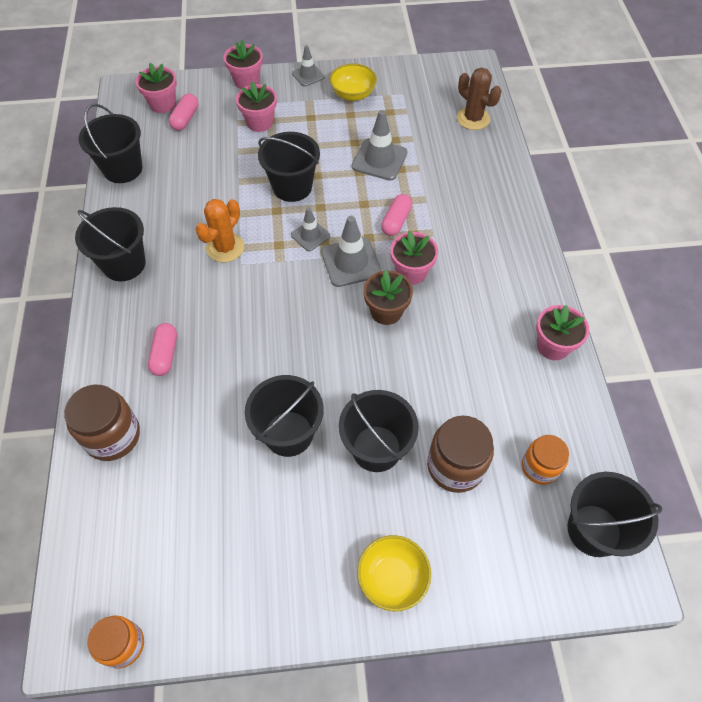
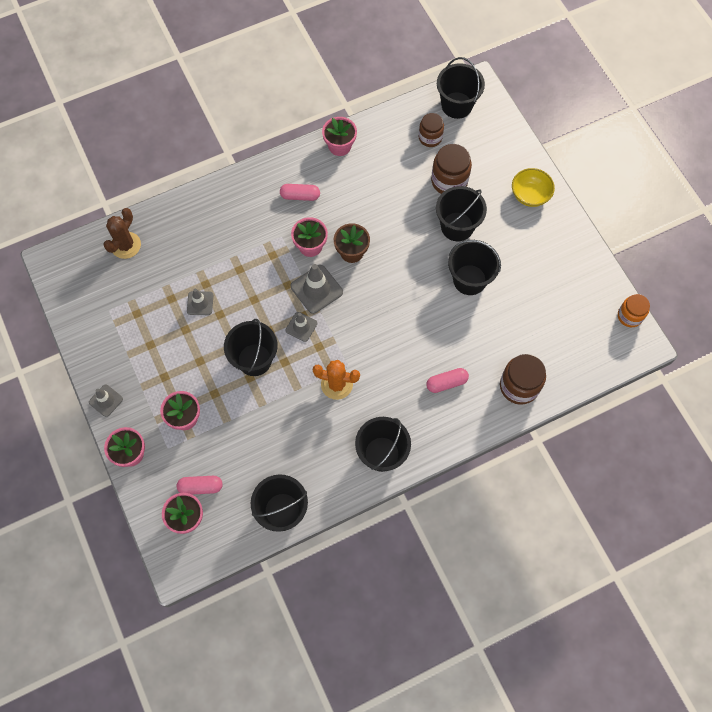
camera: 110 degrees left, 10 degrees up
yellow bowl [330,64,377,101] -> none
grey traffic cone [352,110,408,181] -> grey traffic cone [187,289,213,315], size x0.61
pink capsule [381,194,412,236] -> pink capsule moved to [280,184,320,201]
orange jar [522,435,569,485] -> brown jar [419,113,444,147]

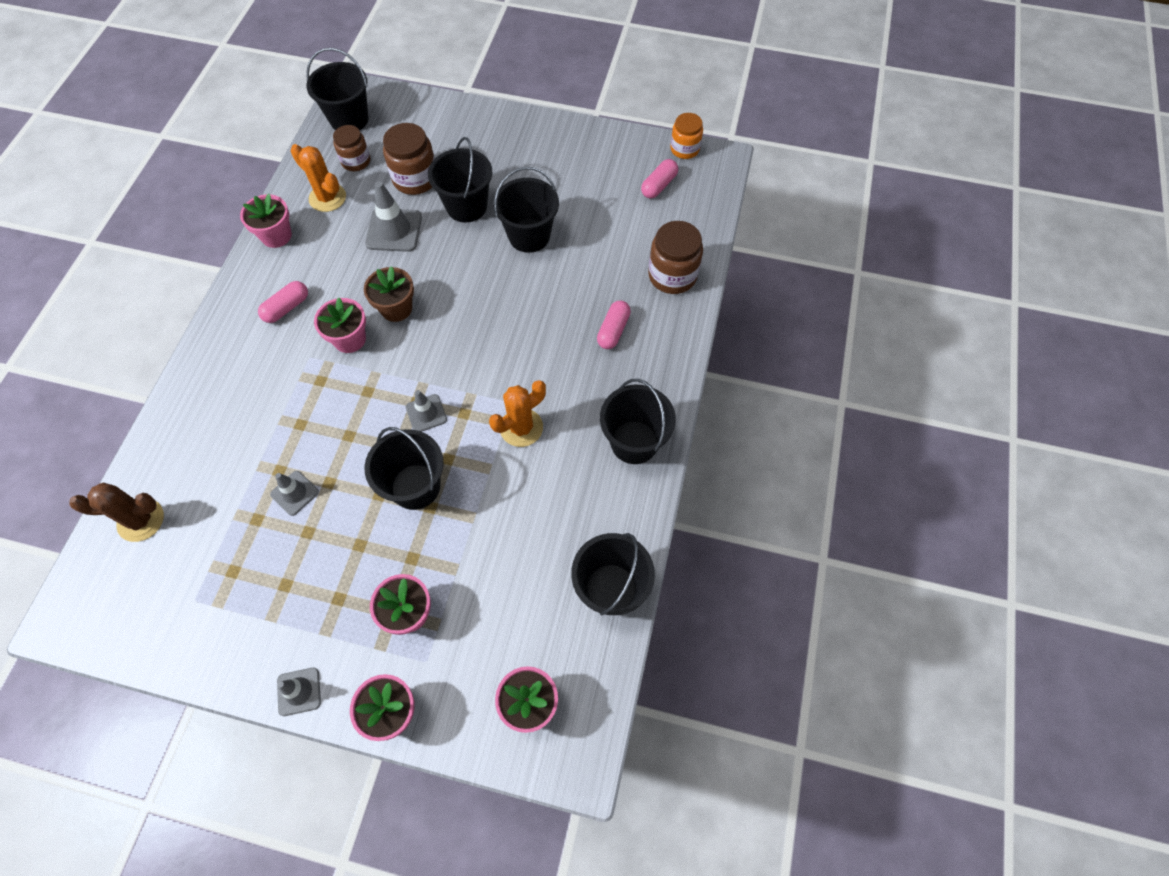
camera: 50 degrees left, 5 degrees down
brown cactus [103,208,141,259] -> brown cactus turned 75 degrees counterclockwise [69,482,164,542]
pink capsule [177,476,223,495] -> pink capsule moved to [641,159,678,198]
grey traffic cone [291,264,343,314] -> grey traffic cone moved to [365,181,422,252]
yellow bowl [512,168,555,207] -> none
none -> orange cactus [291,144,346,212]

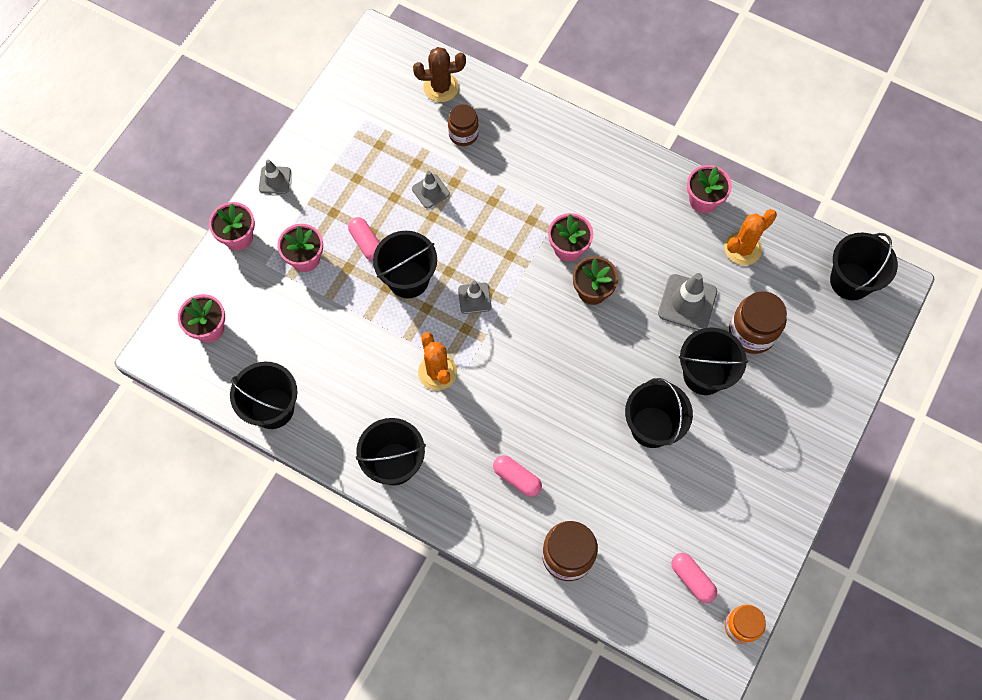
camera: 105 degrees right, 5 degrees up
brown cactus [69,482,164,542] -> brown cactus turned 75 degrees clockwise [413,47,466,102]
pink capsule [258,281,308,323] -> pink capsule moved to [348,217,380,261]
brown jar [333,125,370,171] -> brown jar moved to [448,104,479,146]

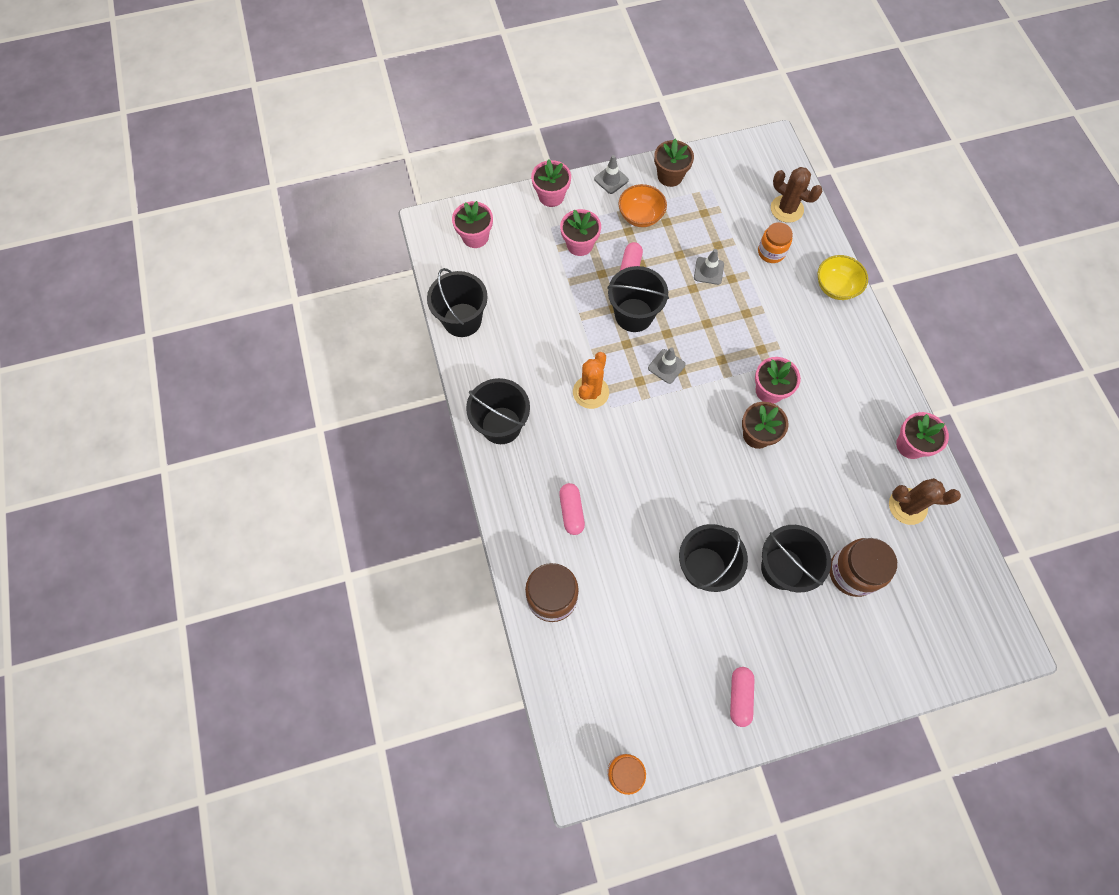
camera: 45 degrees right, 0 degrees up
brown jar [448,104,479,146] -> orange jar [758,222,793,263]
grey traffic cone [658,273,717,330] -> none
pink capsule [671,553,717,603] -> pink capsule moved to [730,667,755,727]
orange cactus [724,209,777,265] -> brown cactus [889,478,961,525]
black bucket [830,233,898,300] -> none
none -> orange bowl [618,184,667,227]
none -> brown flower pot [654,139,694,187]
none -> yellow bowl [818,255,868,300]

